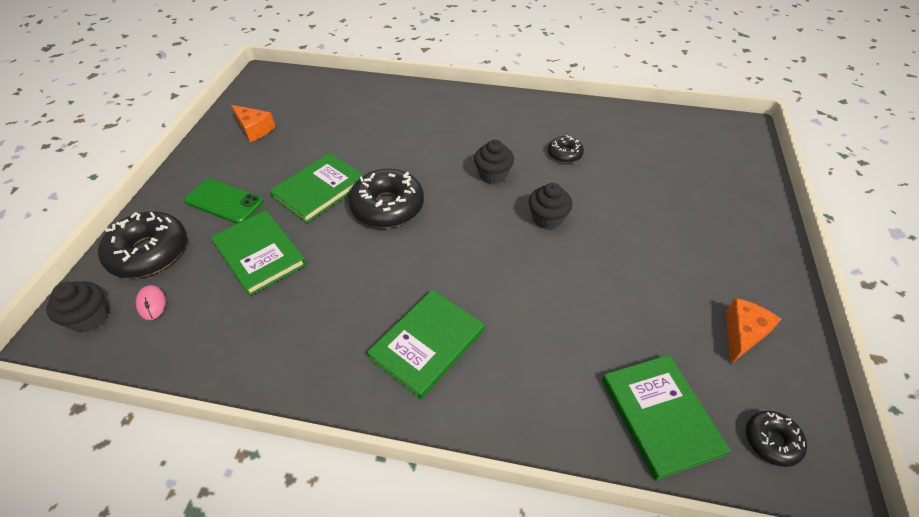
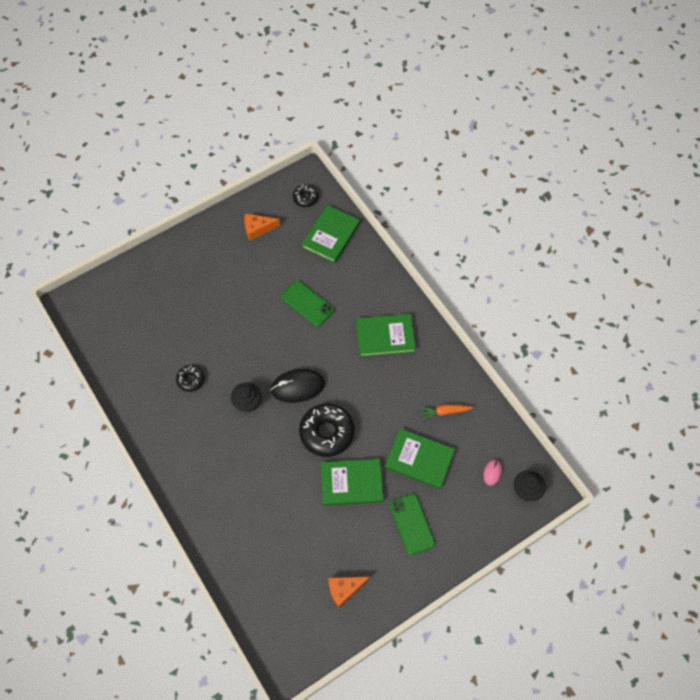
camera: 135 degrees left, 15 degrees up
black donut [98,211,187,278] -> none
green book [210,210,307,296] -> green book turned 75 degrees counterclockwise [385,429,455,489]
orange cheese [231,105,276,142] -> orange cheese turned 105 degrees counterclockwise [328,577,370,608]
black cupcake [529,183,573,230] -> none
none -> black mouse [270,369,325,403]
none -> green phone [281,281,334,327]
none -> orange carrot [420,404,473,420]

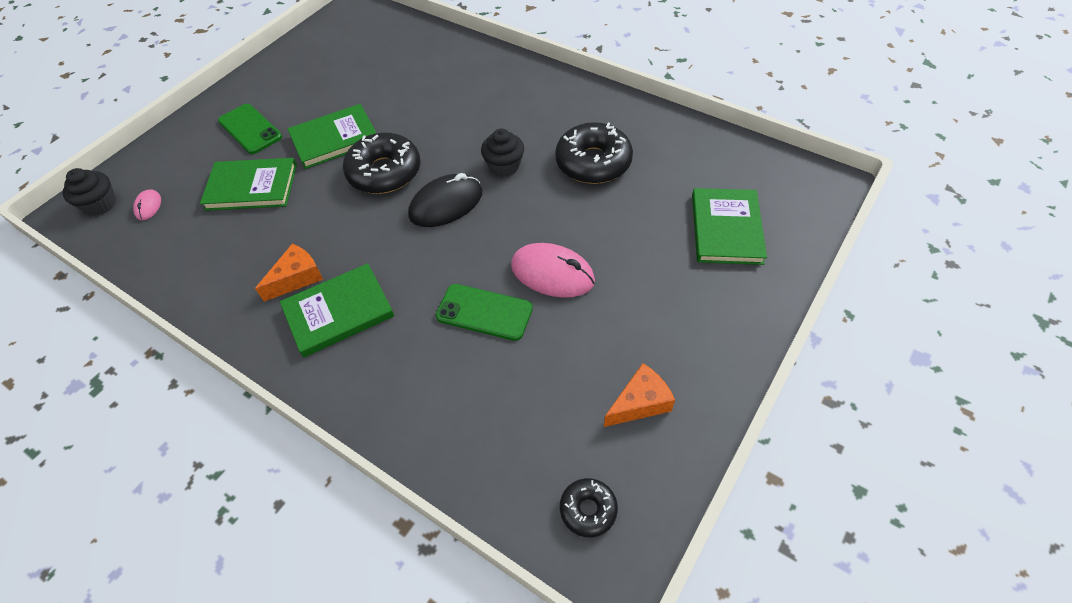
camera: 160 degrees right, 10 degrees down
black donut [176,365,205,392] -> black donut [555,122,633,184], size x1.90
green book [302,205,360,263] -> green book moved to [692,188,767,265]
orange cheese [328,577,370,608] -> orange cheese moved to [255,244,323,302]
orange carrot [420,404,473,420] -> none
none -> pink mouse [511,243,595,298]

